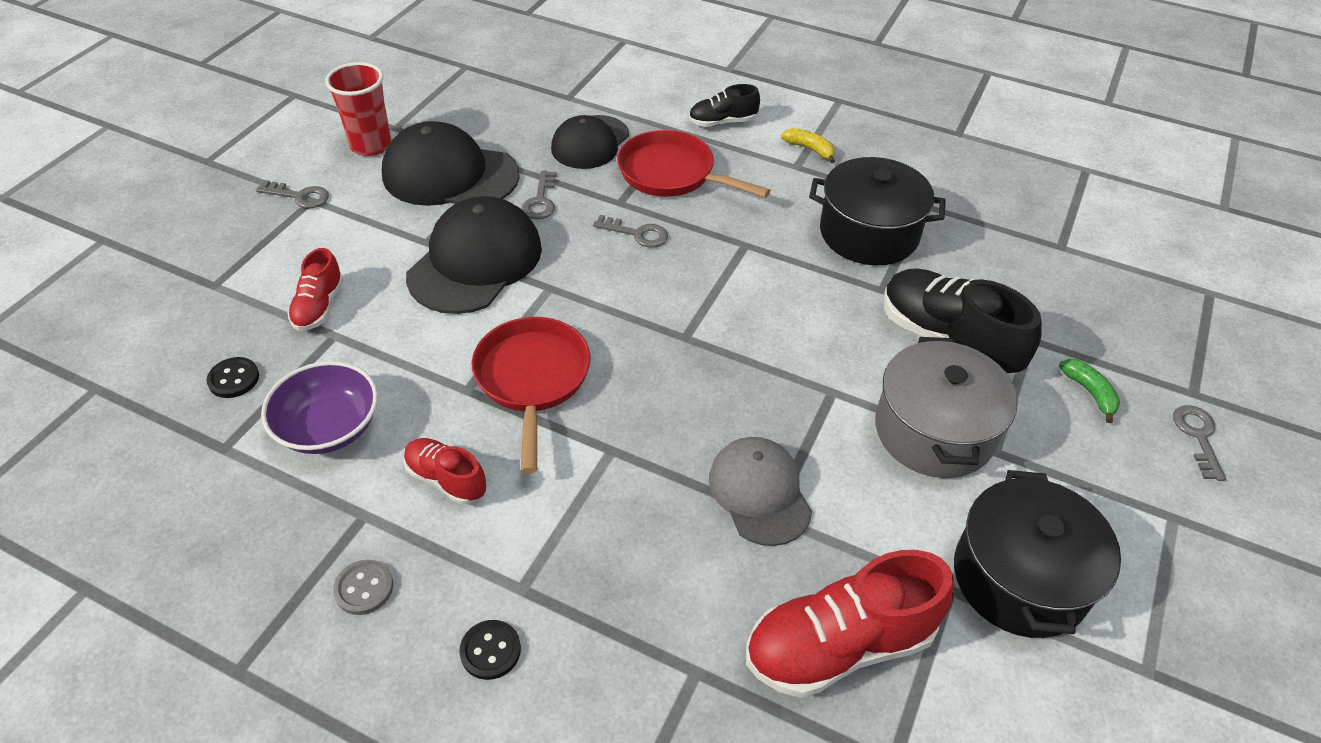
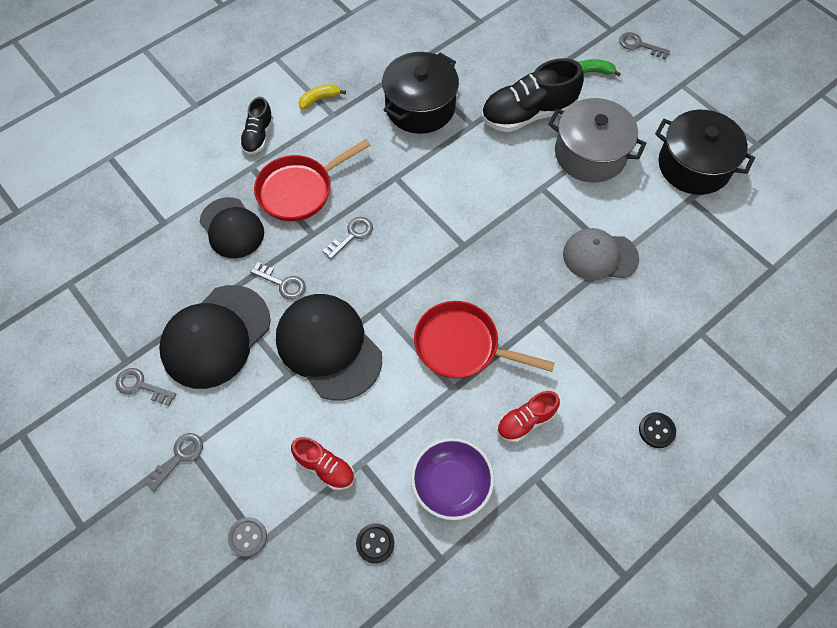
camera: 65 degrees left, 15 degrees up
red cup [325,62,392,156] -> grey key [116,368,176,406]
grey button [333,560,393,615] -> grey button moved to [228,517,267,557]
red shoe [746,550,954,698] -> none

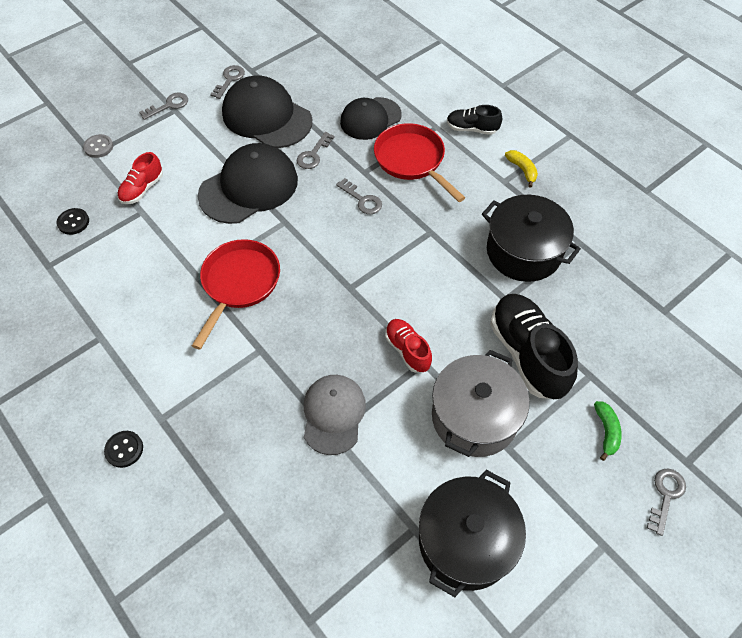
camera: 90 degrees right, 5 degrees down
grey key [144,433,203,491] -> grey key turned 75 degrees counterclockwise [139,93,188,120]
purple bowl [411,438,494,520] -> none
red shoe [497,391,560,442] -> red shoe moved to [385,319,432,373]

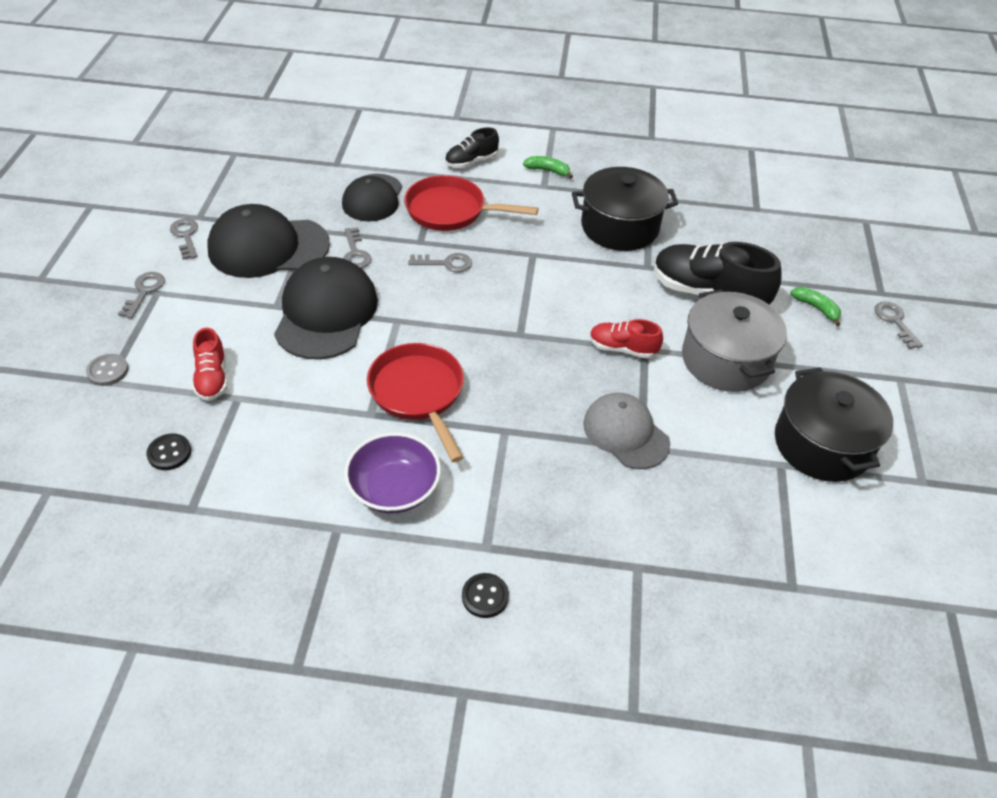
camera: 45 degrees left, 10 degrees down
yellow banana [505,150,538,188] -> green banana [523,156,573,179]
none -> purple bowl [344,433,441,513]

